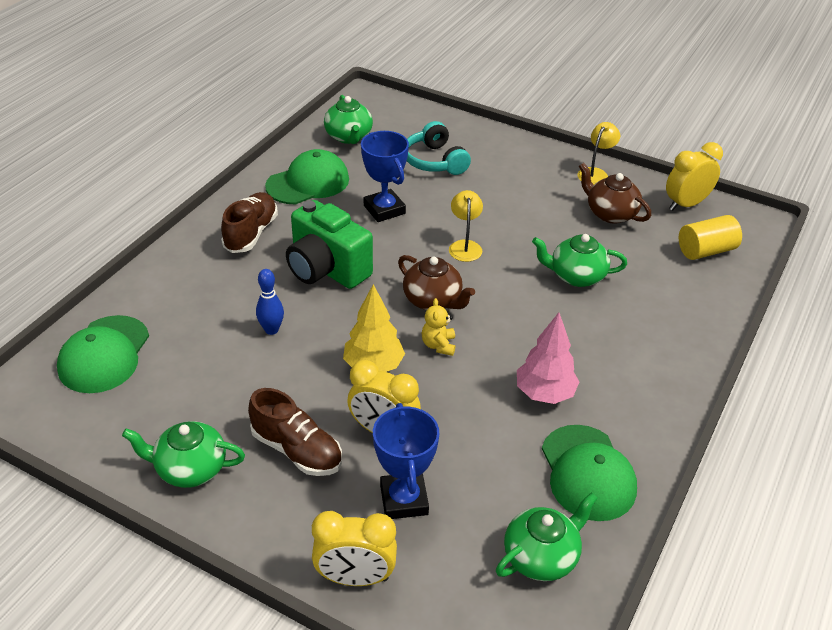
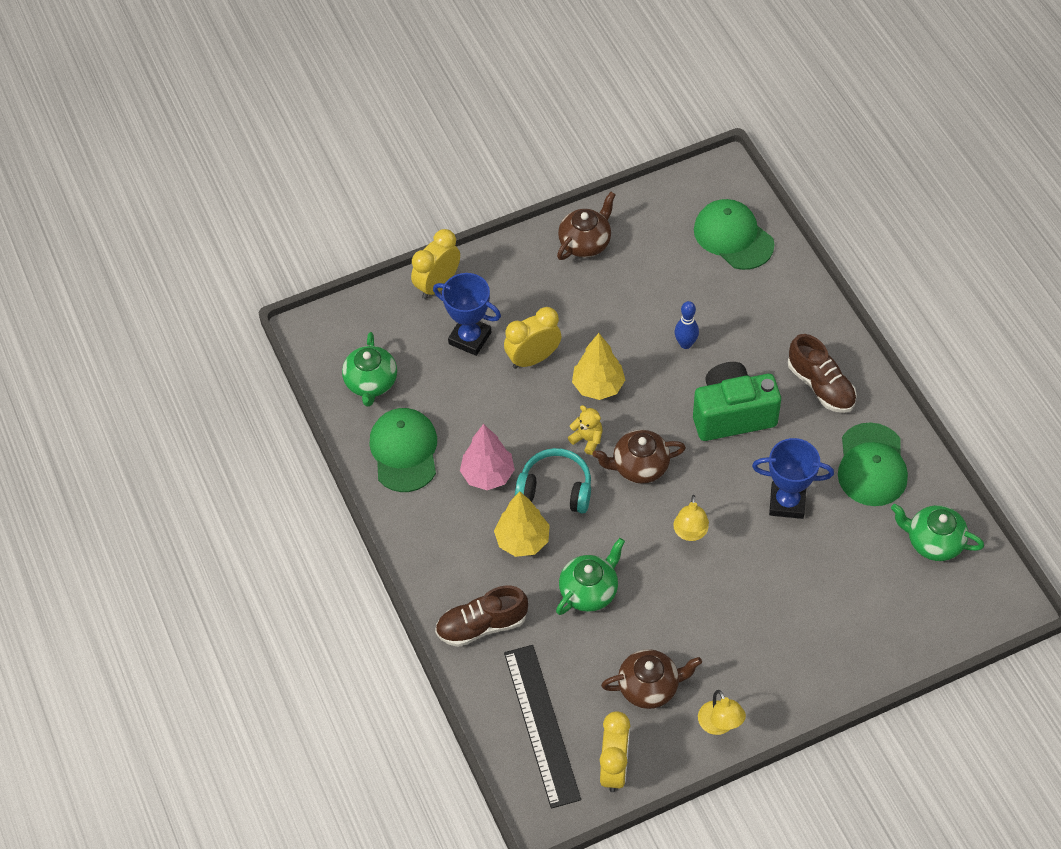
camera: 130 degrees right, 15 degrees up
green teapot [122,421,245,488] -> brown teapot [557,192,616,260]
brown shoe [248,388,342,476] -> brown shoe moved to [435,586,528,647]
turquoise headphones [407,121,471,175] -> turquoise headphones moved to [515,448,591,513]
yellow lamp [449,190,483,262] -> yellow lamp turned 60 degrees clockwise [673,495,709,541]
green cap [542,425,637,521] -> green cap turned 60 degrees clockwise [369,408,437,492]
yellow cylinder [679,215,742,260] -> black ruler [504,645,581,809]
none -> yellow tree [494,491,550,557]

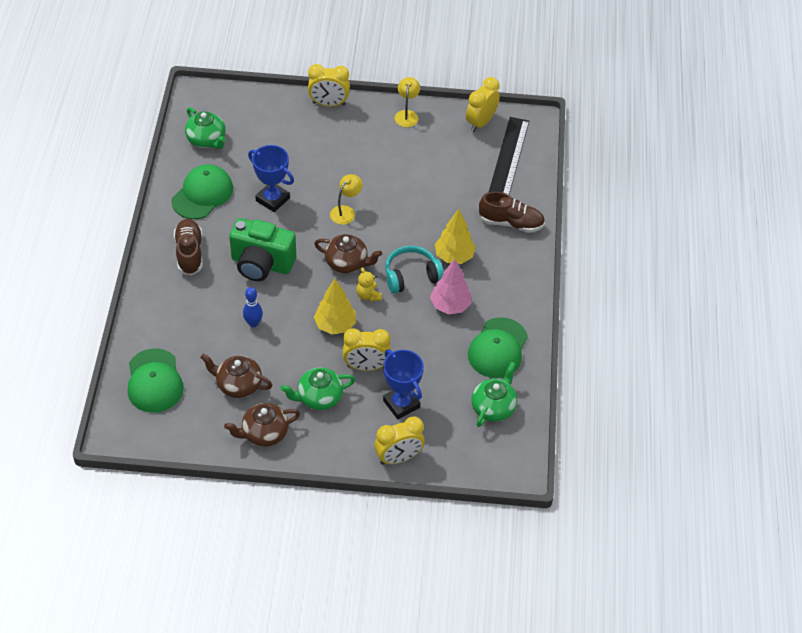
camera: 155 degrees left, 5 degrees down
turquoise headphones [515,448,591,513] -> turquoise headphones turned 120 degrees clockwise [385,246,444,294]
green teapot [556,538,625,615] -> green teapot moved to [280,367,355,410]
brown teapot [601,649,702,709] -> brown teapot moved to [200,354,272,398]
none -> yellow clock [308,64,350,107]

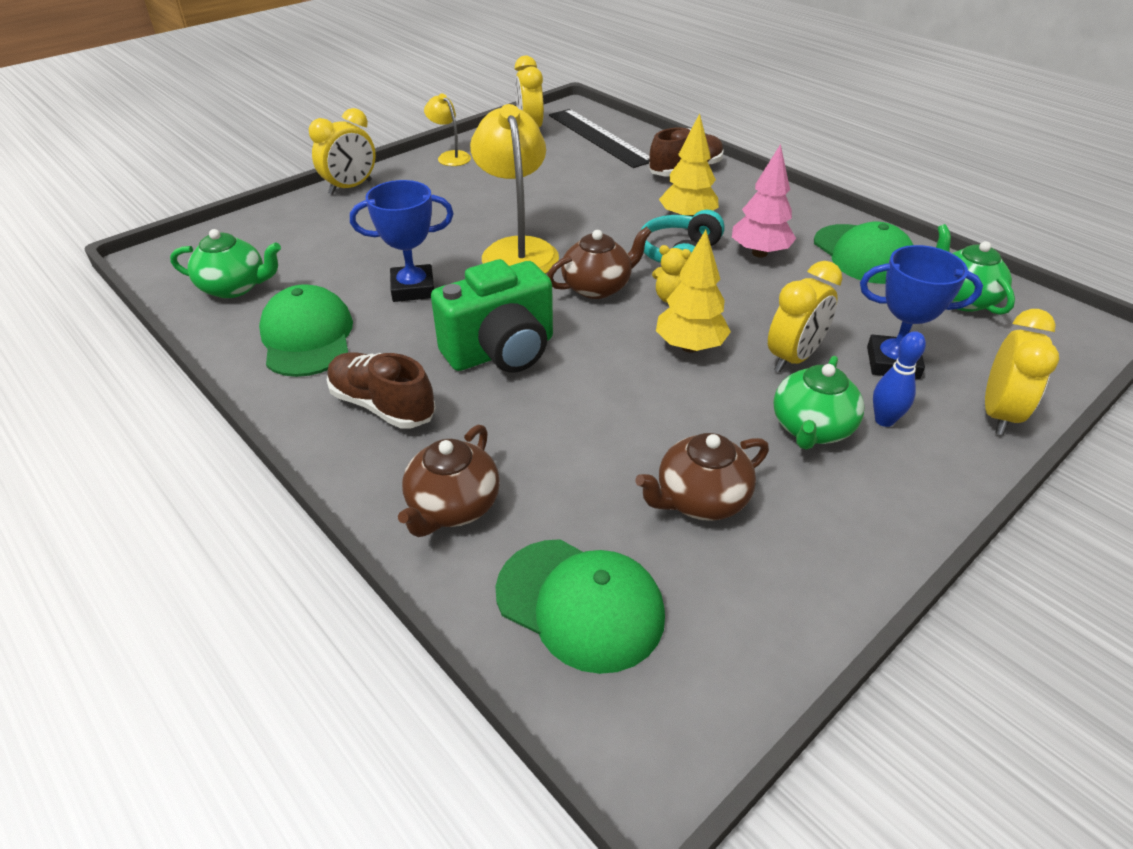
camera: 45 degrees left, 10 degrees down
brown teapot [224,403,300,447] -> brown teapot moved to [398,425,500,537]
blue bowling pin [243,287,263,327] -> blue bowling pin moved to [873,331,926,427]
yellow lamp [330,174,362,225] -> yellow lamp [470,104,559,274], size x1.93

